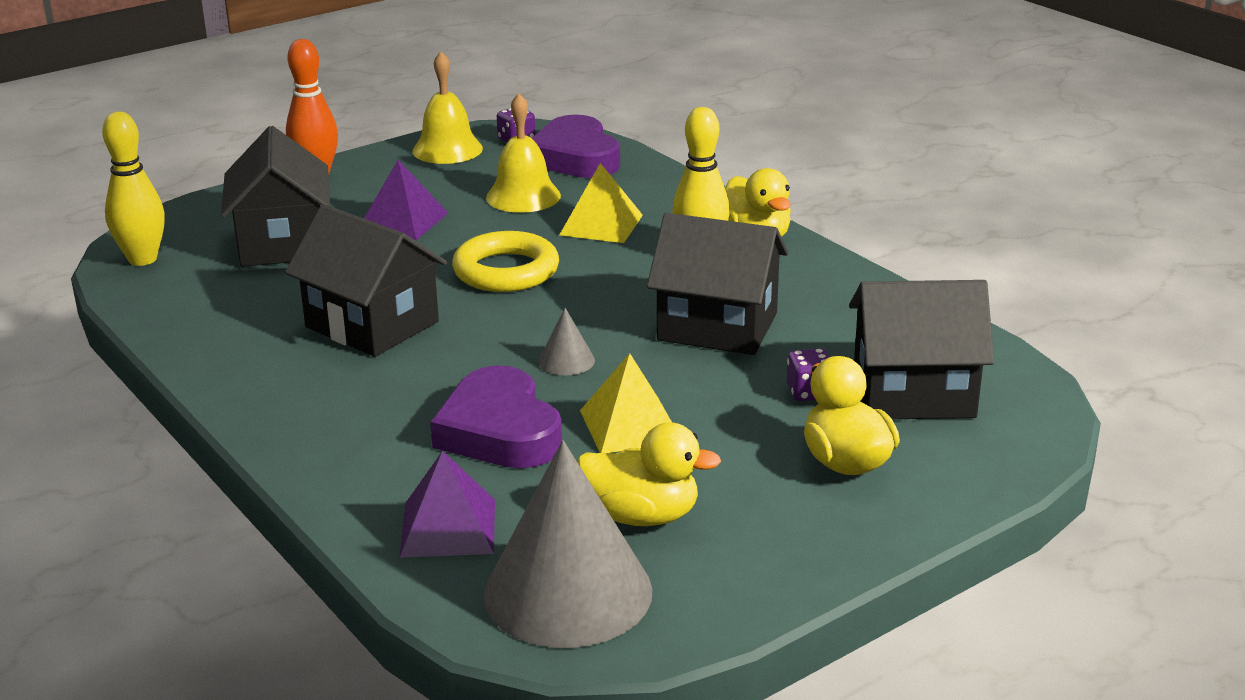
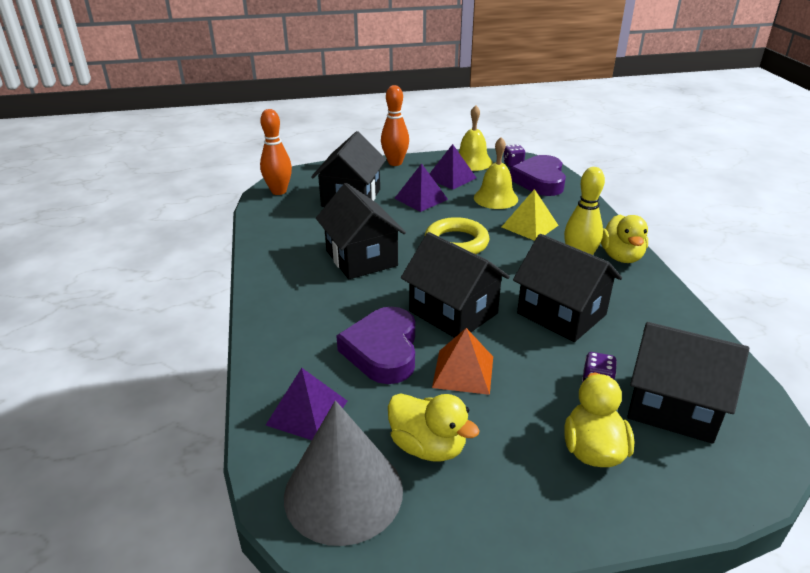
camera: 25 degrees right, 5 degrees up
yellow bowling pin [102,112,165,266] -> orange bowling pin [260,109,292,195]
grey cone [539,308,595,375] -> black house [401,232,510,338]
yellow pyramid [580,353,672,453] -> orange pyramid [432,328,493,395]
none -> purple pyramid [430,144,476,190]

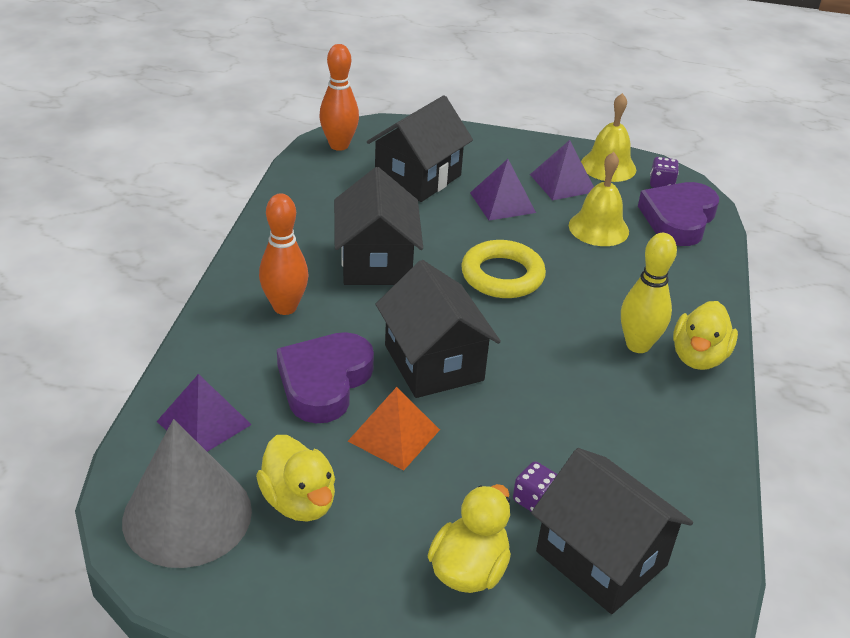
camera: 20 degrees right, 5 degrees up
orange bowling pin [381,85,409,166] -> orange bowling pin moved to [259,194,308,315]
yellow pyramid [502,189,559,241] -> none
black house [513,234,622,342] -> none

